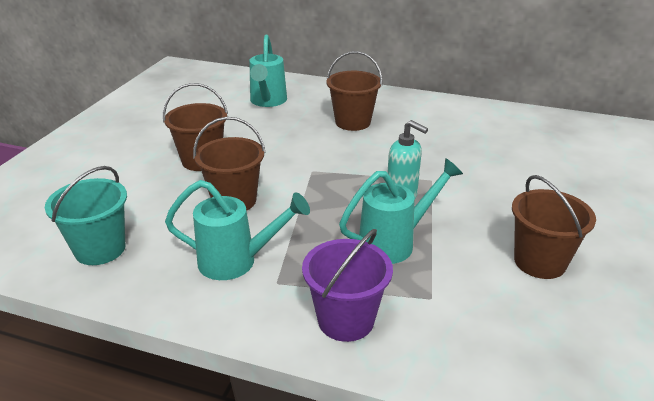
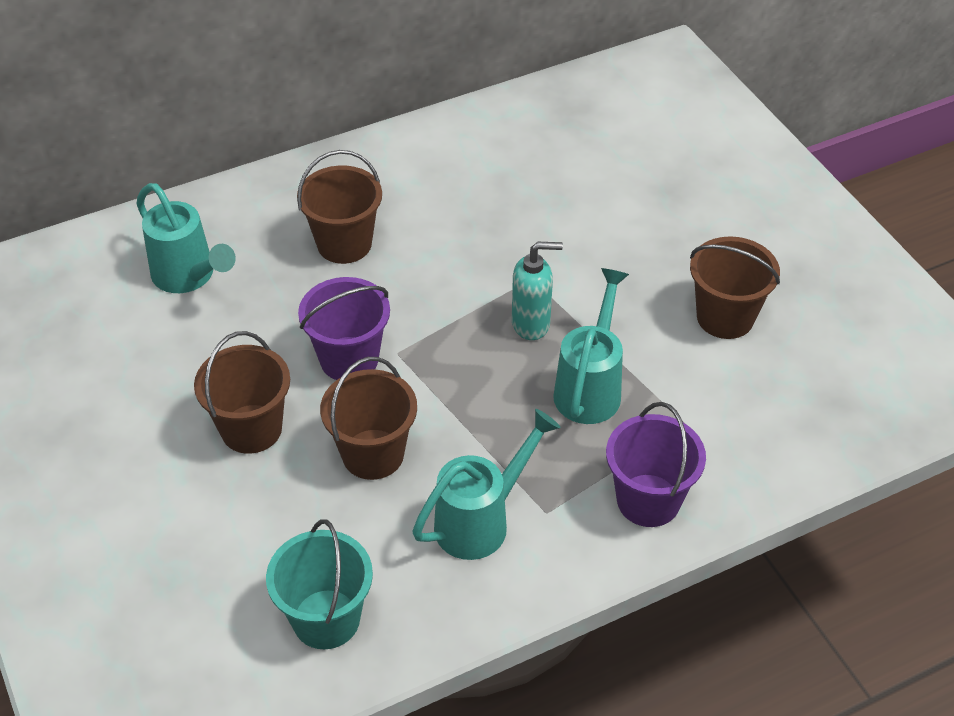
camera: 45 degrees left, 15 degrees up
none -> purple bucket [298,277,390,380]

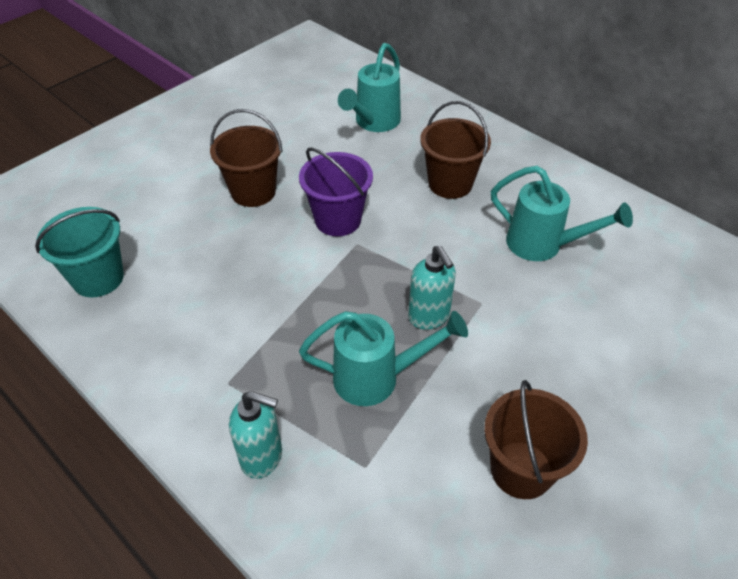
camera: 70 degrees right, 0 degrees up
brown bucket [320,357,417,480] -> none
turquoise watering can [413,409,561,560] -> turquoise watering can moved to [491,166,633,261]
purple bucket [606,402,706,527] -> turquoise soap dispenser [229,391,282,479]

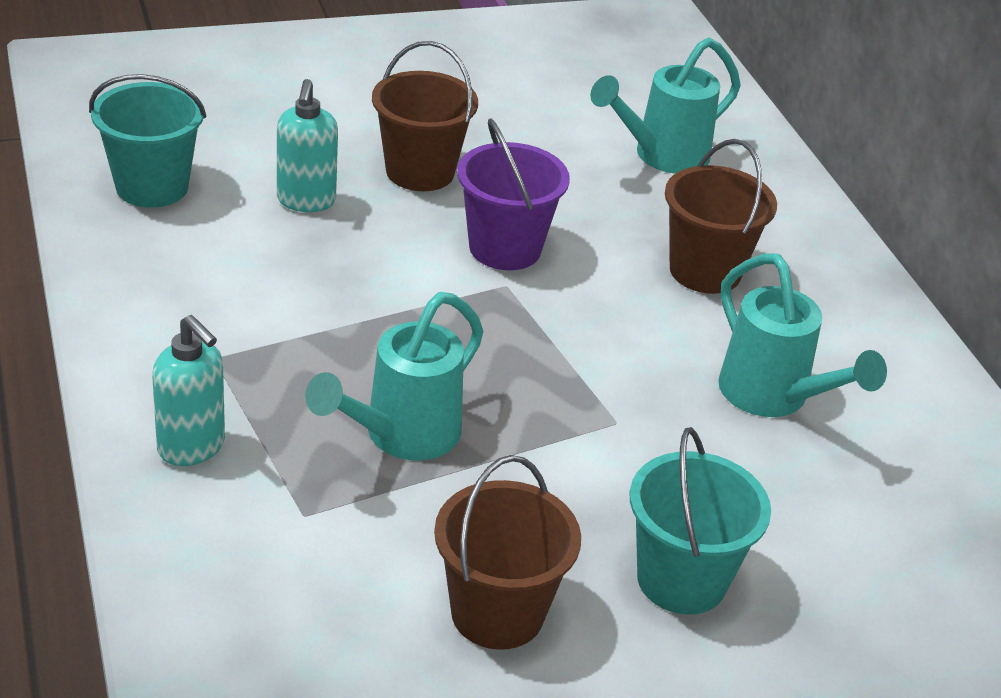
camera: 25 degrees right, 10 degrees down
turquoise watering can [299,311,468,406] -> turquoise watering can turned 105 degrees clockwise [305,292,483,460]
turquoise soap dispenser [408,246,456,330] -> turquoise soap dispenser moved to [277,79,338,212]
none -> turquoise bucket [629,427,771,615]

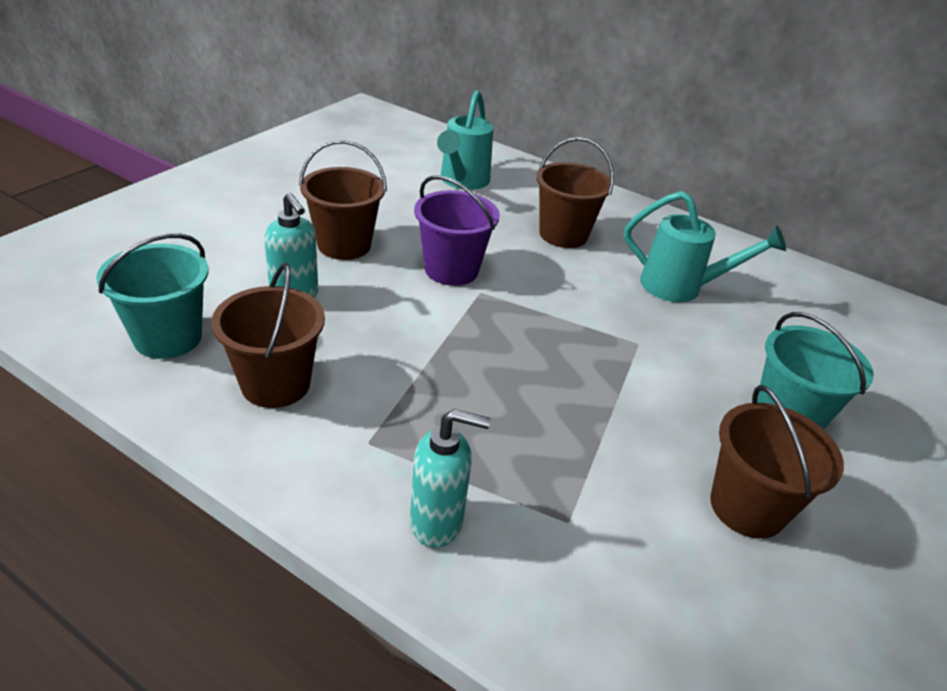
camera: 40 degrees left, 0 degrees up
turquoise watering can [305,292,483,460] -> none
none -> brown bucket [211,263,325,408]

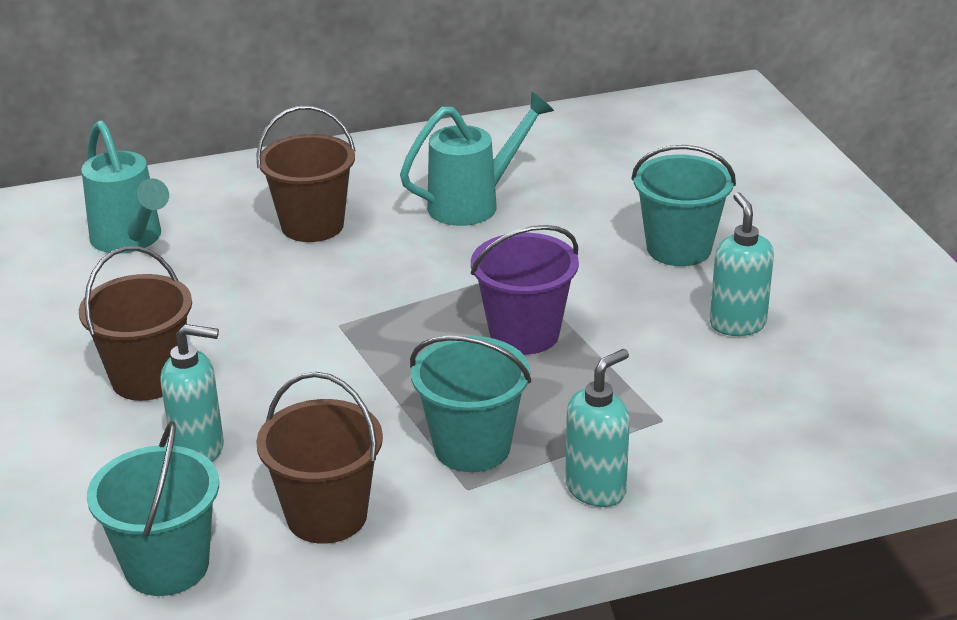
camera: 45 degrees left, 5 degrees down
purple bucket [414,175,500,286] -> purple bucket moved to [471,225,579,355]
brown bucket [710,385,844,539] -> turquoise soap dispenser [710,192,774,336]
none -> turquoise bucket [410,336,532,472]

